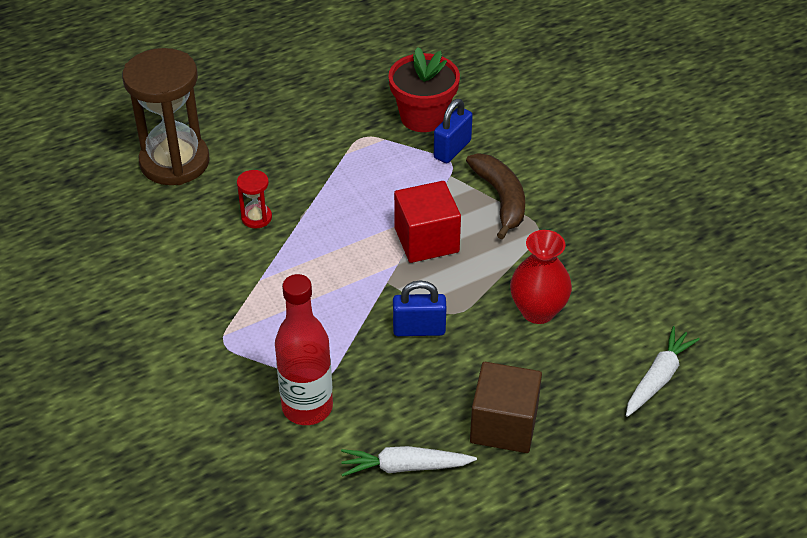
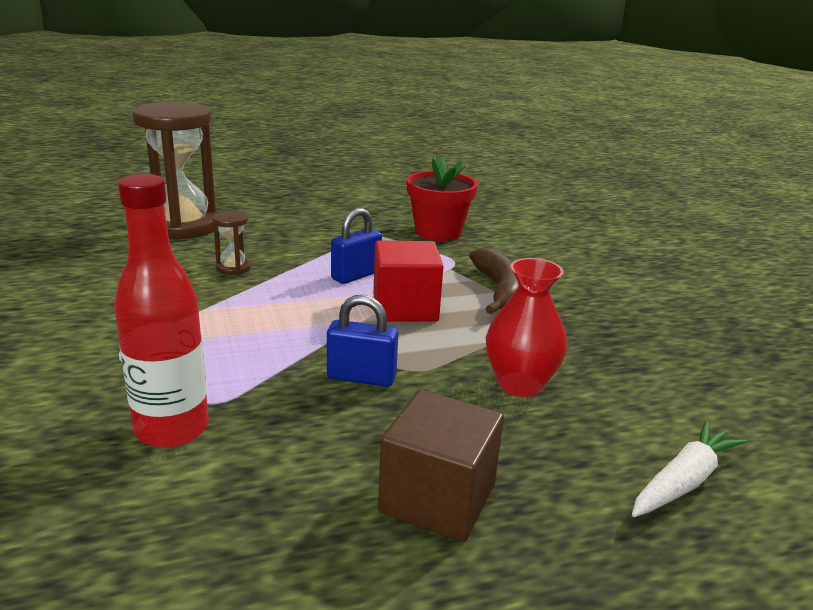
camera: 10 degrees right, 20 degrees down
red hourglass [237,170,272,229] -> brown hourglass [212,210,250,275]
white carrot [341,446,477,477] -> none
blue padlock [434,99,473,163] -> blue padlock moved to [331,208,382,284]

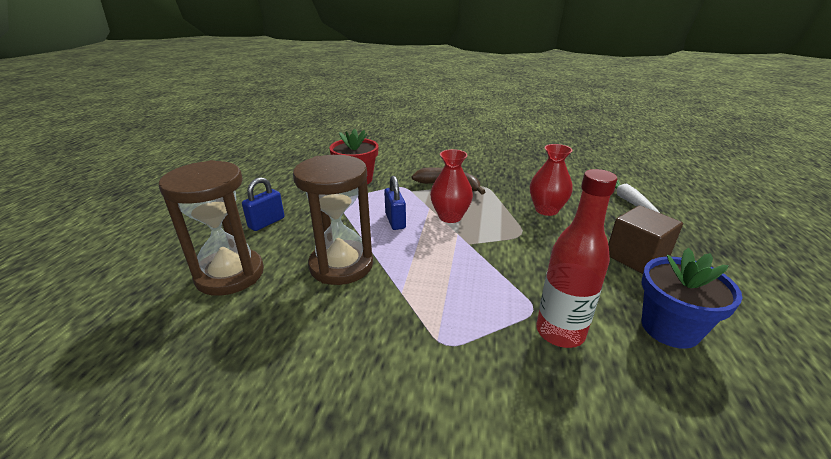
camera: 60 degrees left, 5 degrees up
brown hourglass [212,210,250,275] -> brown hourglass [293,155,373,285], size x2.35
blue padlock [327,295,398,387] -> blue padlock moved to [242,177,284,231]
red cube [373,241,443,322] -> red vase [430,149,473,223]
none -> blue flower pot [641,248,742,349]

